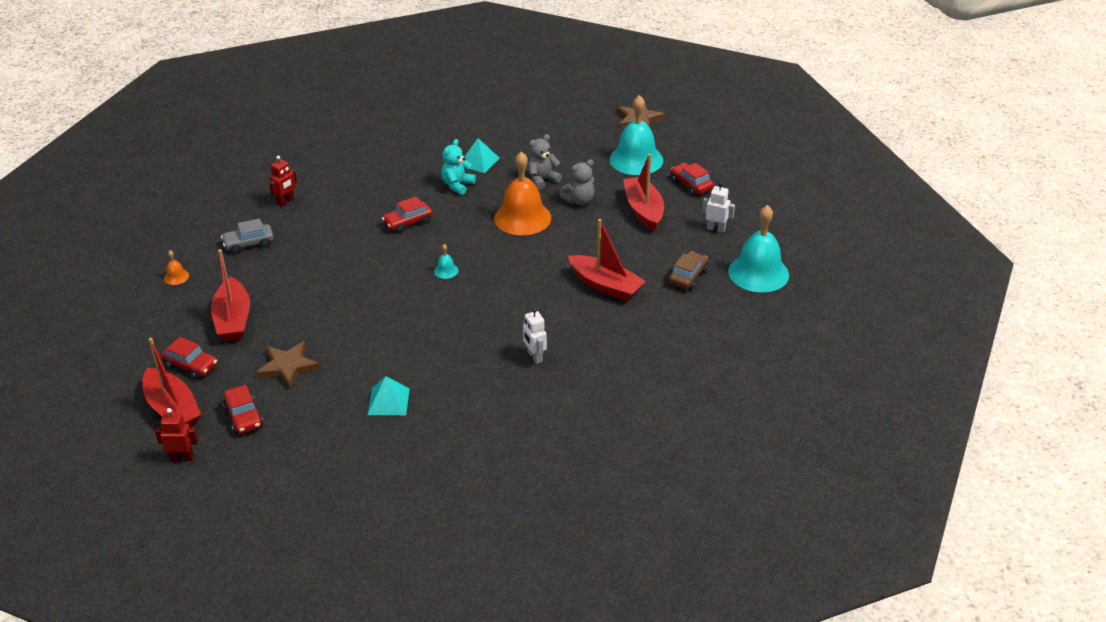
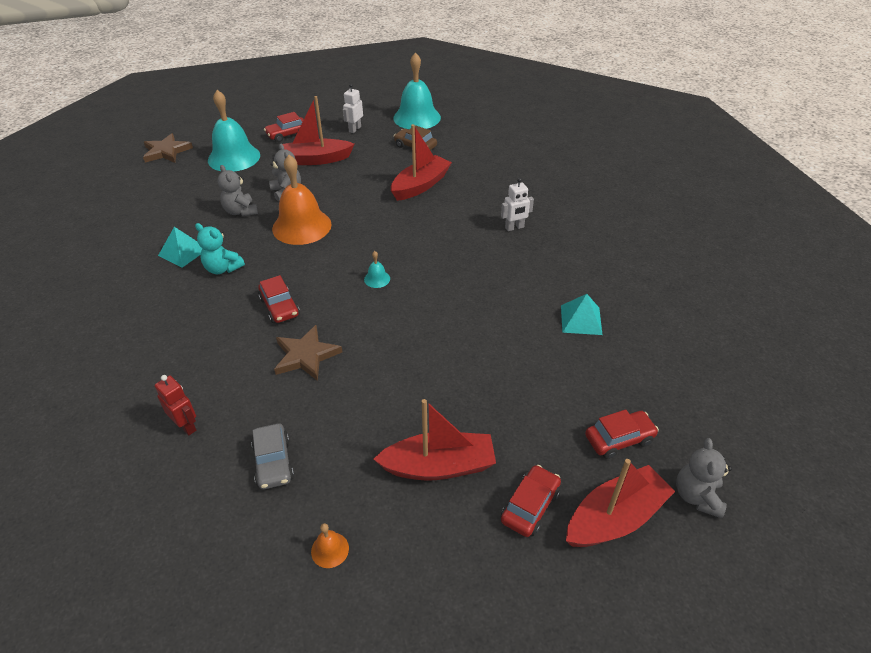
camera: 85 degrees left, 5 degrees up
red robot [155,408,199,461] -> grey teddy bear [676,438,732,518]
brown star [255,341,320,389] -> brown star moved to [274,325,342,381]

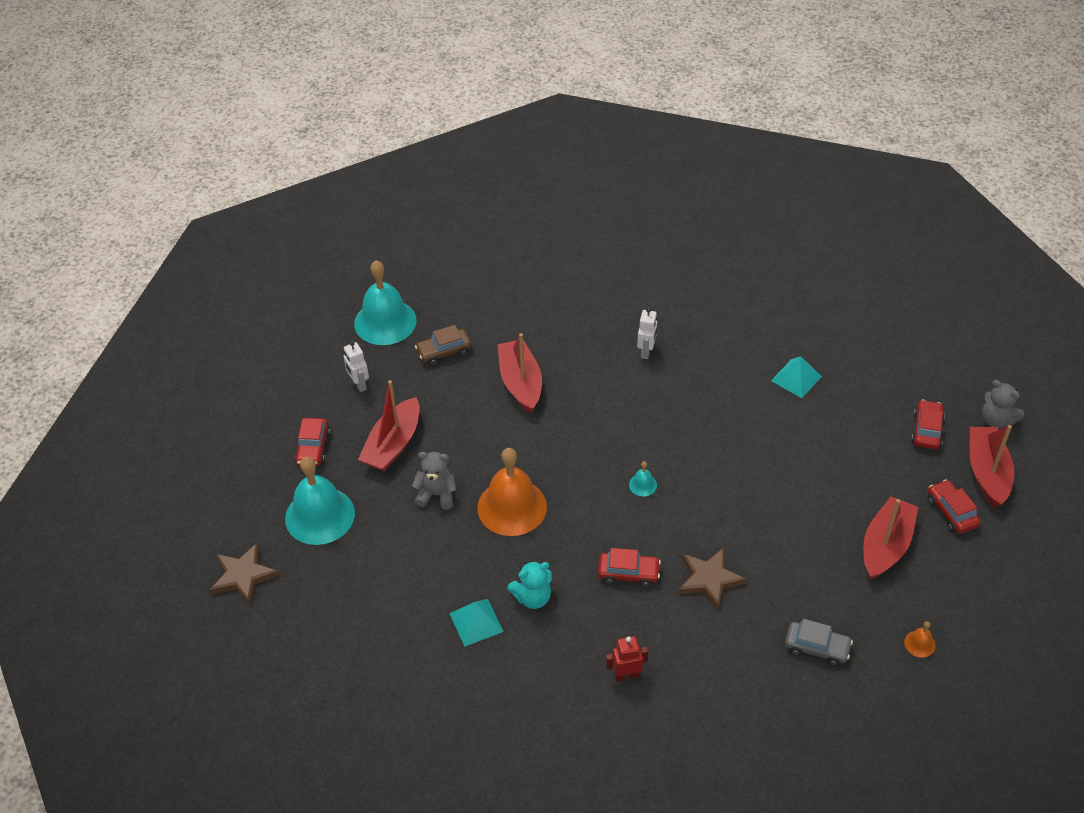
camera: 55 degrees left, 5 degrees up
red robot [155,375,196,436] -> red robot moved to [606,636,648,682]
grey teddy bear [217,165,258,216] -> none

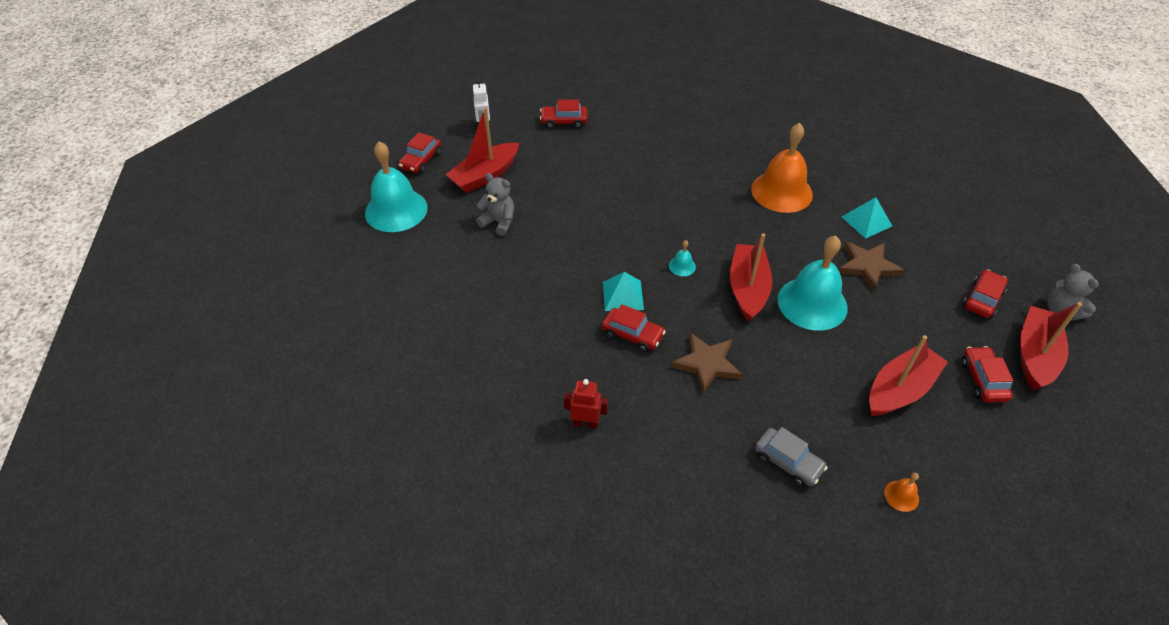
camera: 20 degrees right, 0 degrees up
brown star [210,543,279,605] -> brown star moved to [839,242,904,291]
turquoise bell [354,260,417,345] -> turquoise bell moved to [777,236,848,331]
brown car [415,325,471,366] -> red car [540,99,588,129]
turquoise pyramid [449,599,504,647] -> turquoise pyramid moved to [603,272,644,311]
orange bell [477,448,547,536] -> orange bell moved to [751,123,813,213]
red boat [498,333,542,413] -> red boat moved to [730,233,773,322]
turquoise teddy bear [507,561,552,609] -> none
white robot [637,308,657,359] -> none

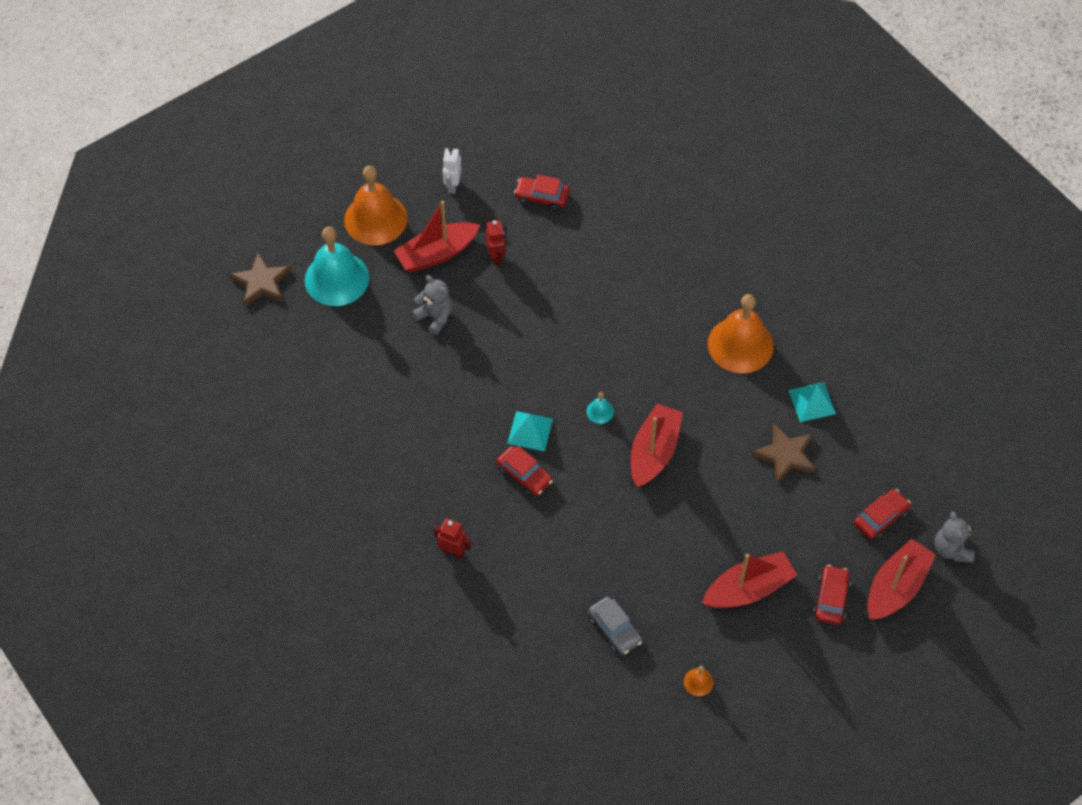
camera: 15 degrees right, 10 degrees up
red car [399,132,441,173] -> orange bell [344,166,408,245]
brown star [671,333,742,393] -> brown star moved to [229,253,291,307]
turquoise bell [777,236,848,331] -> none
none -> red robot [486,220,506,266]

